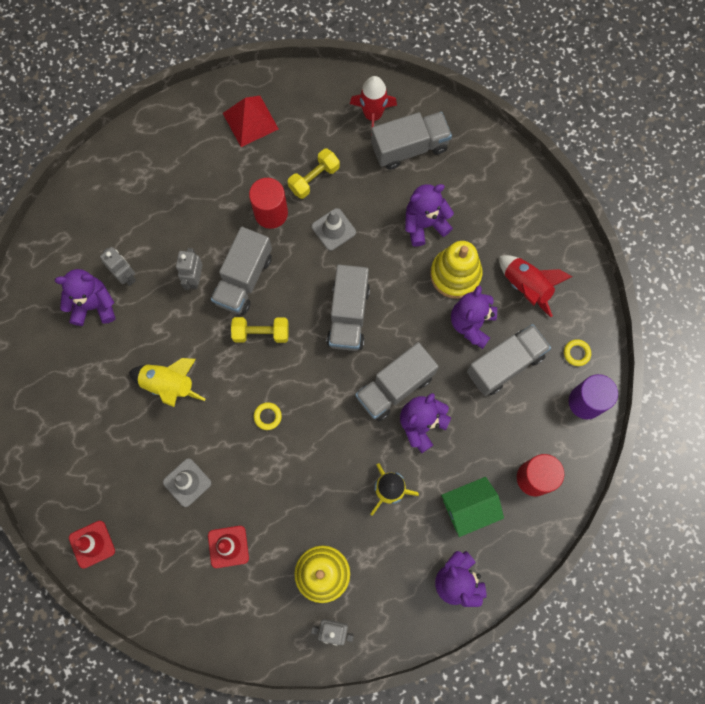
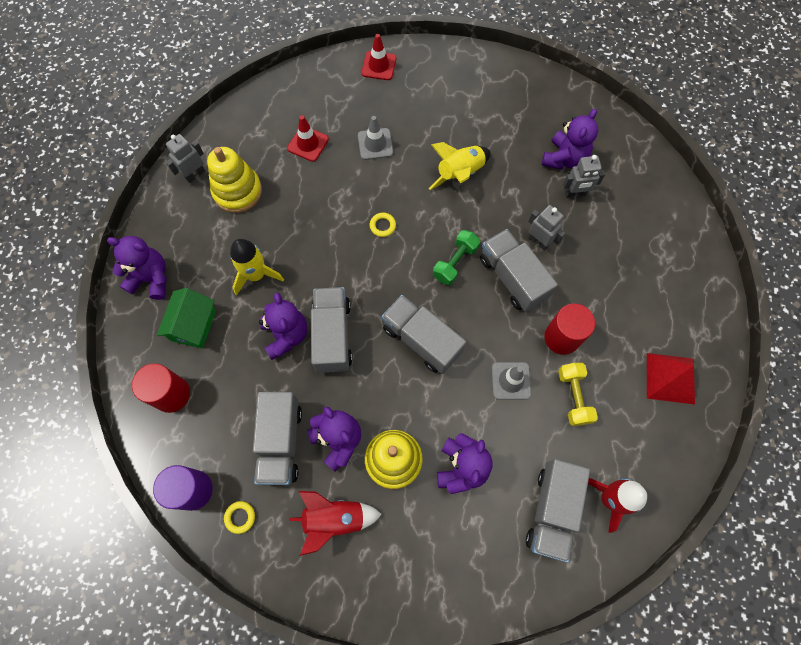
camera: 125 degrees right, 5 degrees down
yellow dumbbell [231,317,289,343] -> green dumbbell [433,230,480,285]

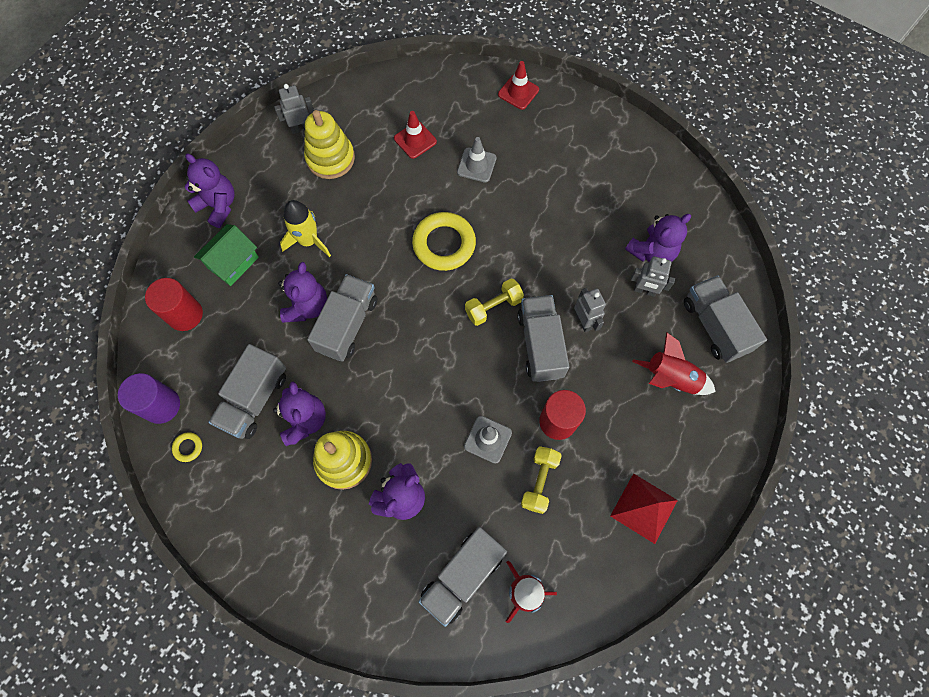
camera: 25 degrees right, 0 degrees up
red rocket [289,491,382,556] -> red rocket moved to [632,332,716,395]
yellow ring [370,213,396,237] -> yellow ring [412,212,476,271], size x2.35
grey truck [381,295,466,374] -> grey truck moved to [684,275,767,363]
yellow rocket [429,142,491,190] -> none
green dumbbell [433,230,480,285] -> yellow dumbbell [465,279,524,326]

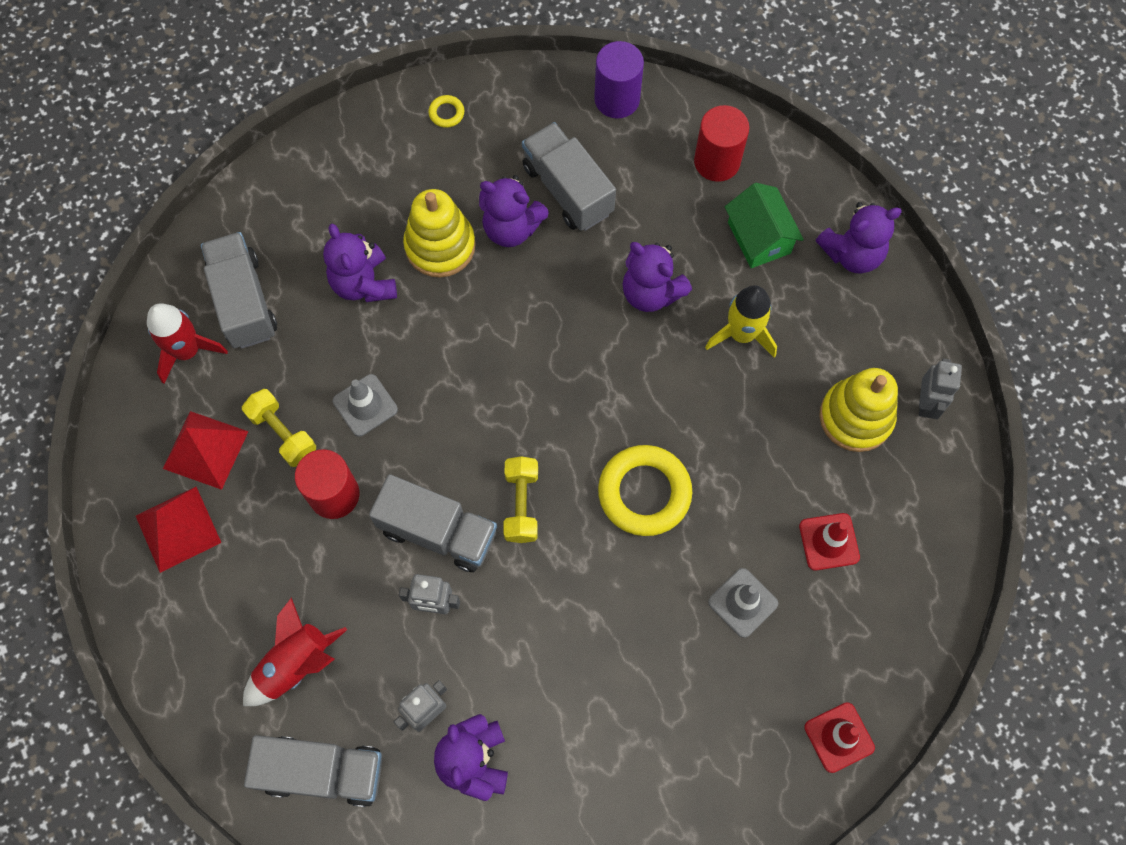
camera: 120 degrees right, 0 degrees up
yellow ring [172,432,202,462] -> yellow ring moved to [428,95,464,128]
grey truck [307,274,377,362] -> none
none -> red pyramid [163,411,249,490]

